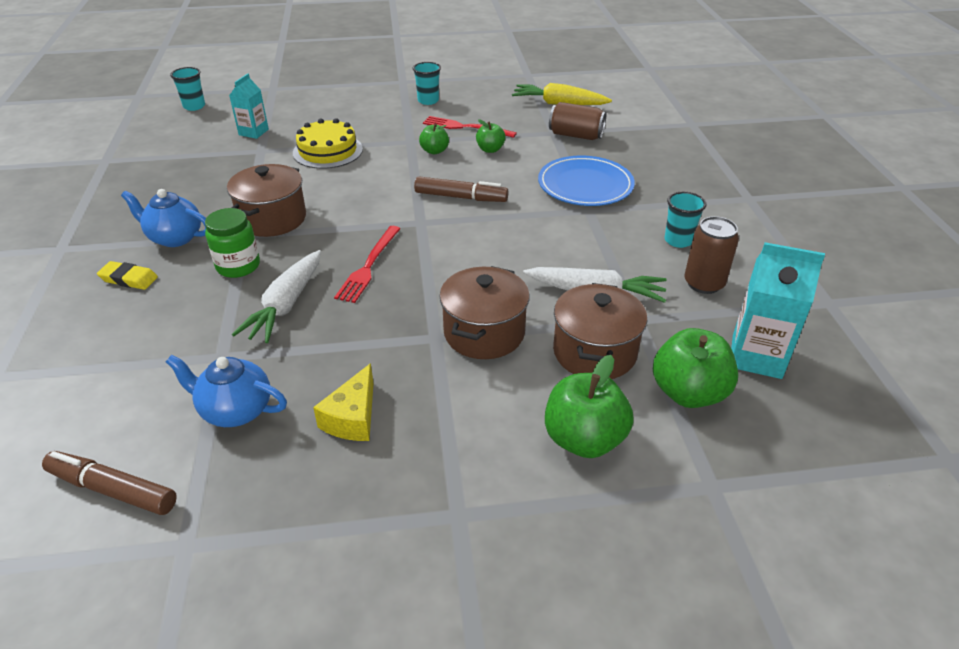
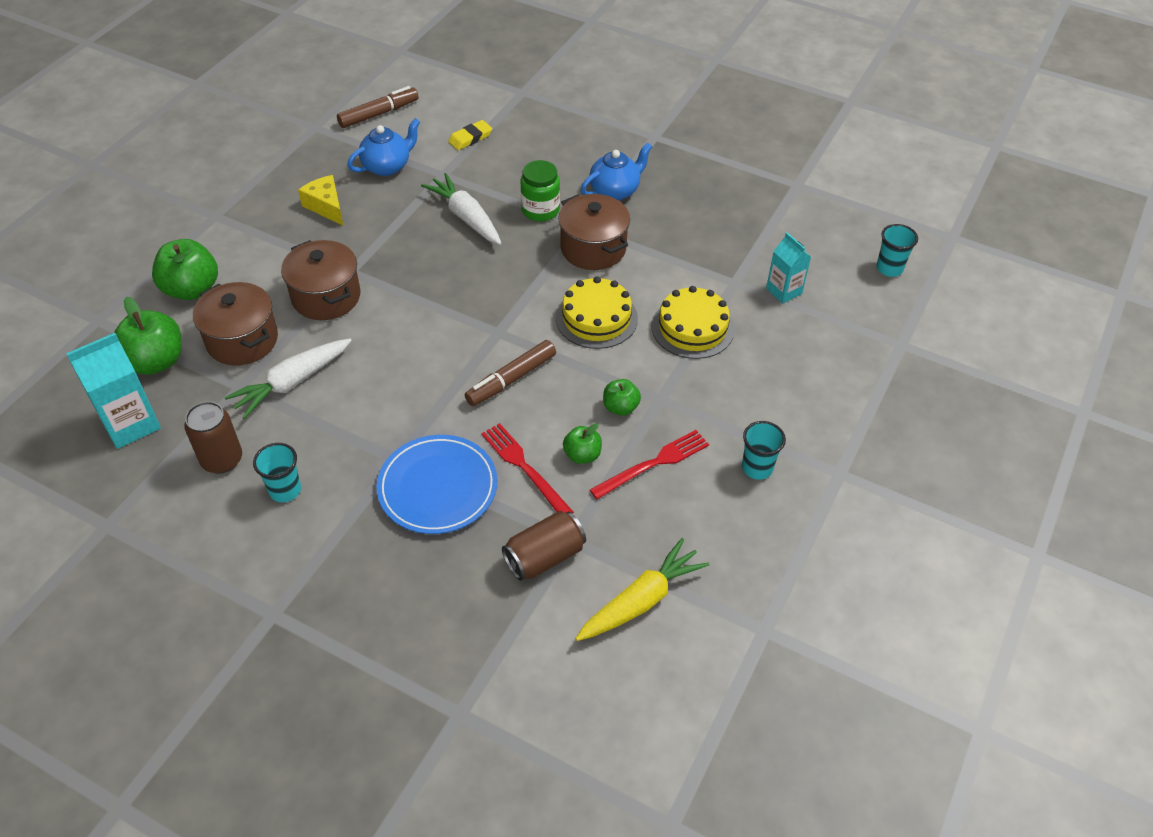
camera: 125 degrees right, 10 degrees up
yellow eraser [97,261,158,290] -> yellow eraser moved to [448,120,492,150]
red fork [334,226,401,303] -> red fork moved to [481,423,574,513]
none -> yellow cake [556,276,638,349]

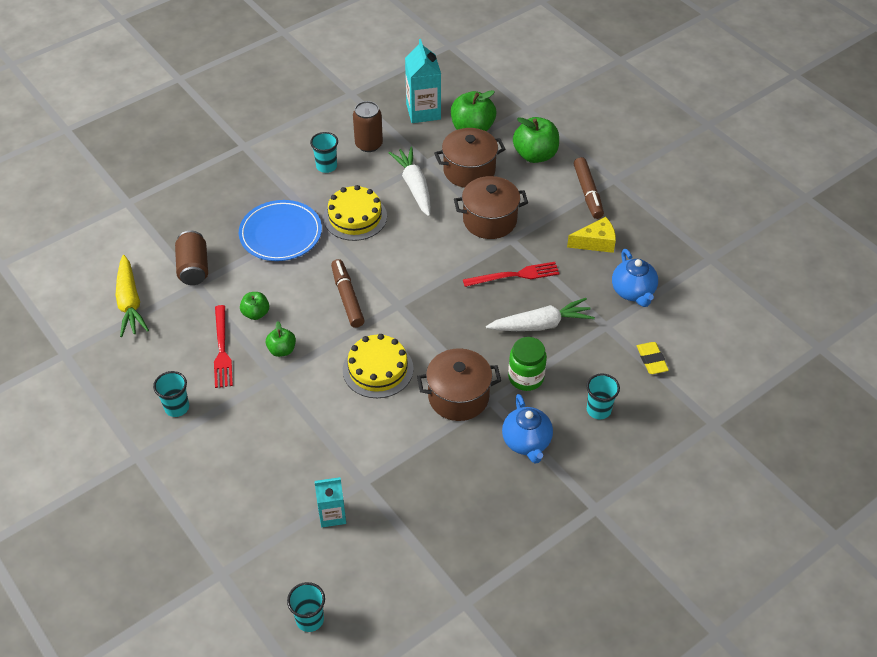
camera: 115 degrees right, 0 degrees up
brown marker [337,86,419,128] -> brown marker moved to [574,157,604,219]
red fork [481,423,574,513] -> red fork moved to [463,262,560,287]
yellow cake [652,286,734,359] -> yellow cake moved to [323,185,387,241]
none -> turquoise cup [586,373,620,419]

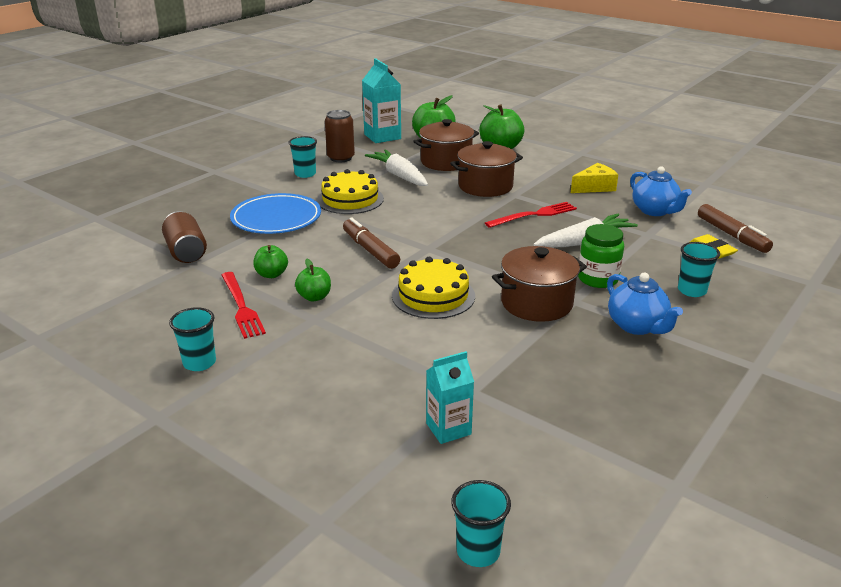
camera: 15 degrees left, 20 degrees down
yellow carrot [116,255,149,337] -> none
brown marker [574,157,604,219] -> brown marker moved to [698,204,773,253]

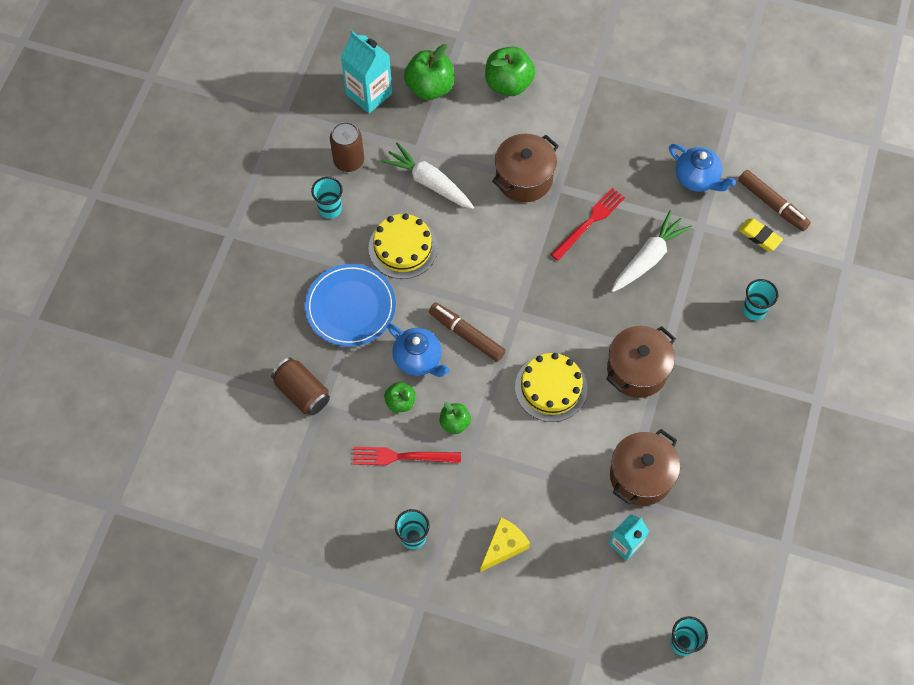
camera: 20 degrees left, 35 degrees up
red fork [221,272,266,339] -> red fork turned 135 degrees clockwise [353,447,461,465]
brown pot [413,119,479,171] -> brown pot moved to [610,429,680,506]
yellow cheese [571,163,618,193] -> yellow cheese moved to [480,517,530,572]
green jar [578,224,624,288] -> none
blue teapot [607,273,683,335] -> blue teapot moved to [387,324,450,377]

